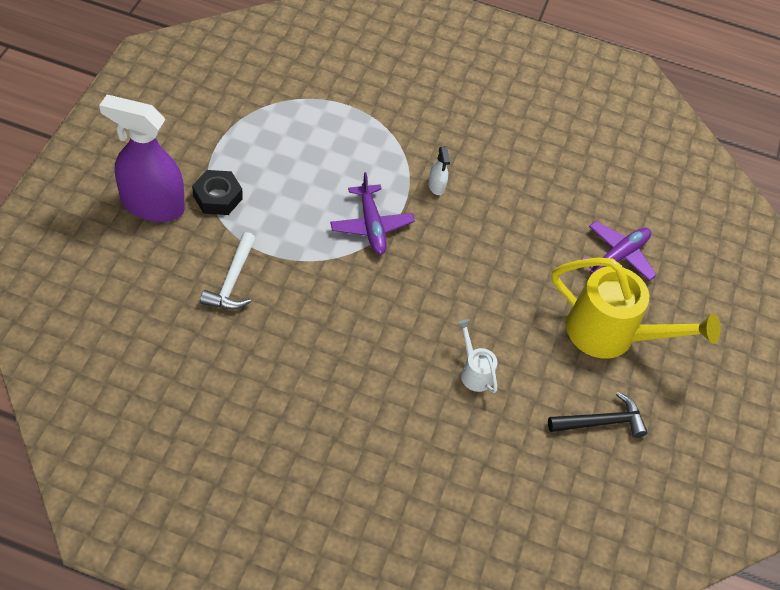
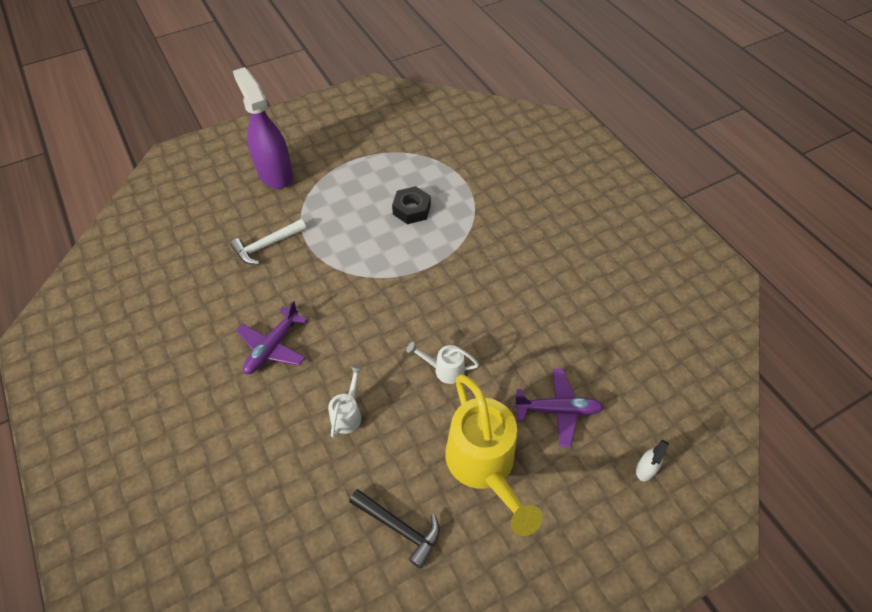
camera: 50 degrees right, 0 degrees up
black nut [192,170,243,215] -> black nut moved to [392,186,431,224]
purple plane [330,172,415,255] -> purple plane moved to [236,301,308,374]
white spray bottle [429,147,450,195] -> white spray bottle moved to [636,440,669,481]
none -> white watering can [406,342,479,384]

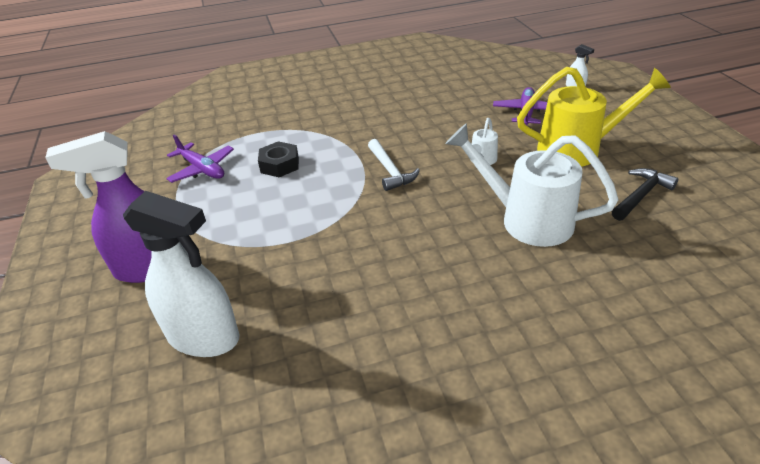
camera: 75 degrees left, 15 degrees down
white hammer [230,219,306,265] -> white hammer moved to [368,139,420,191]
purple plane [236,301,308,374] -> purple plane moved to [166,135,234,183]
white watering can [328,365,363,438] -> white watering can [445,123,619,247], size x2.17
none -> white spray bottle [123,191,240,357]

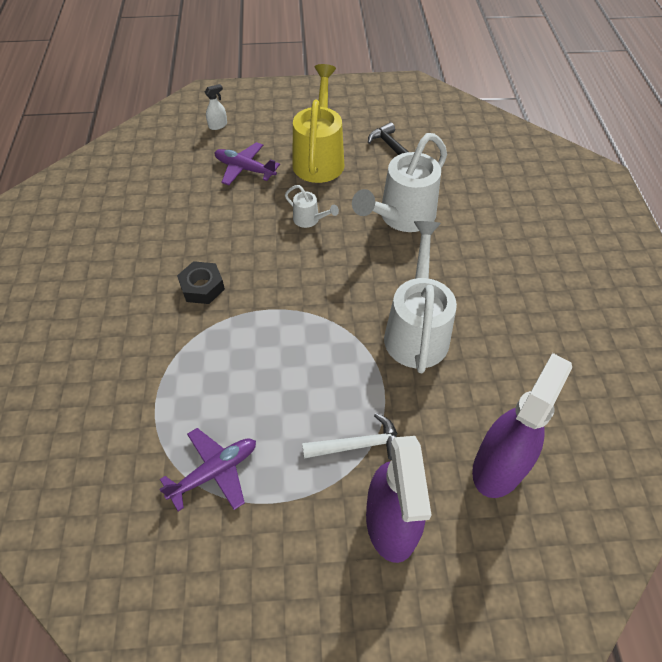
camera: 80 degrees left, 15 degrees up
white spray bottle [123,191,240,357] -> purple spray bottle [472,353,572,498]
black nut [258,141,299,177] -> black nut moved to [177,261,225,304]
white hammer [368,139,420,191] -> white hammer moved to [302,413,397,460]
none -> white watering can [384,221,457,373]

